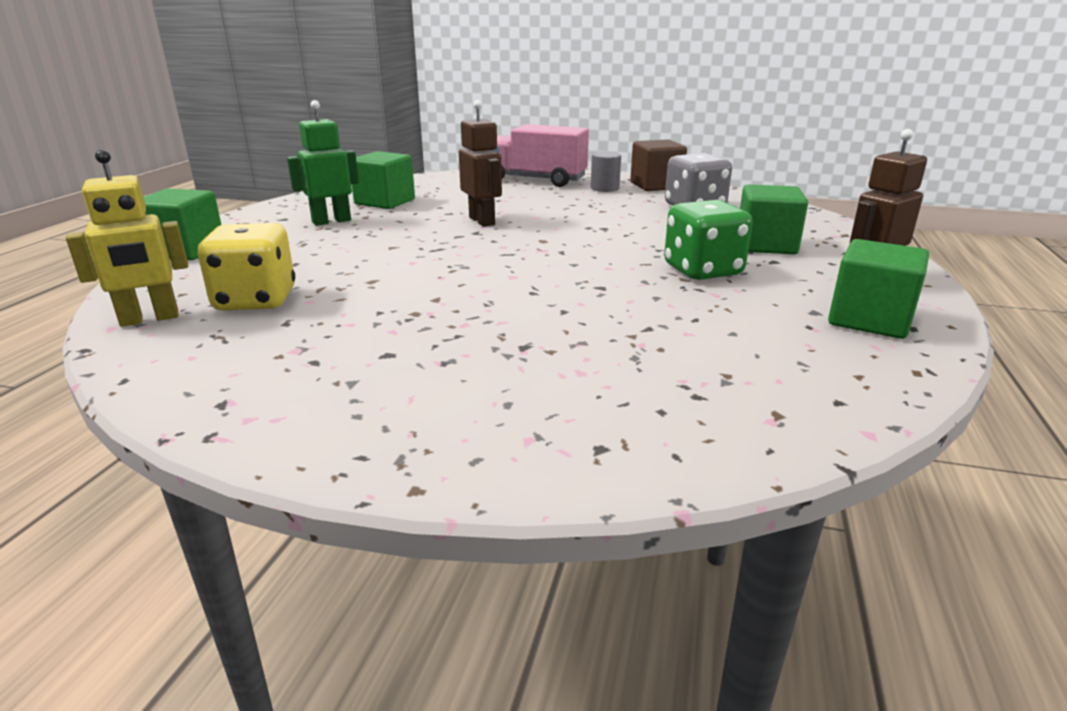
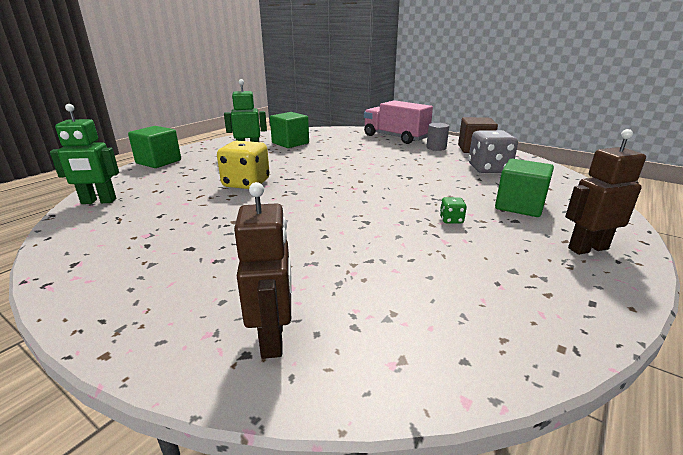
camera: 20 degrees right, 0 degrees up
yellow robot [66,150,188,327] -> green robot [50,104,119,204]
yellow dice [198,223,295,310] -> yellow dice moved to [217,141,270,189]
brown robot [459,100,502,227] -> brown robot moved to [234,182,292,359]
green dice [664,200,753,280] -> green dice [440,197,467,224], size x0.45
green cube [828,239,929,339] -> none

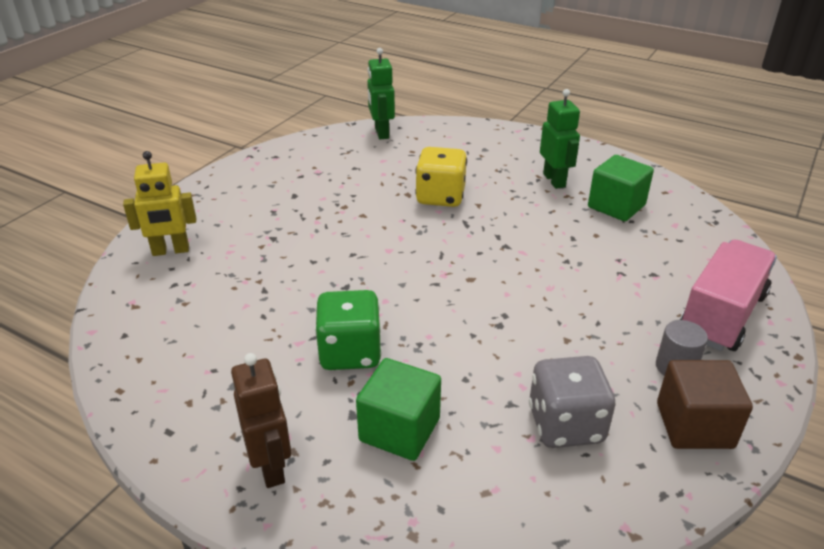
camera: 85 degrees right, 10 degrees up
green cube [128,126,181,168] -> none
brown robot [234,182,292,359] -> yellow robot [123,151,196,256]
green dice [440,197,467,224] -> green dice [315,290,382,370], size x2.24

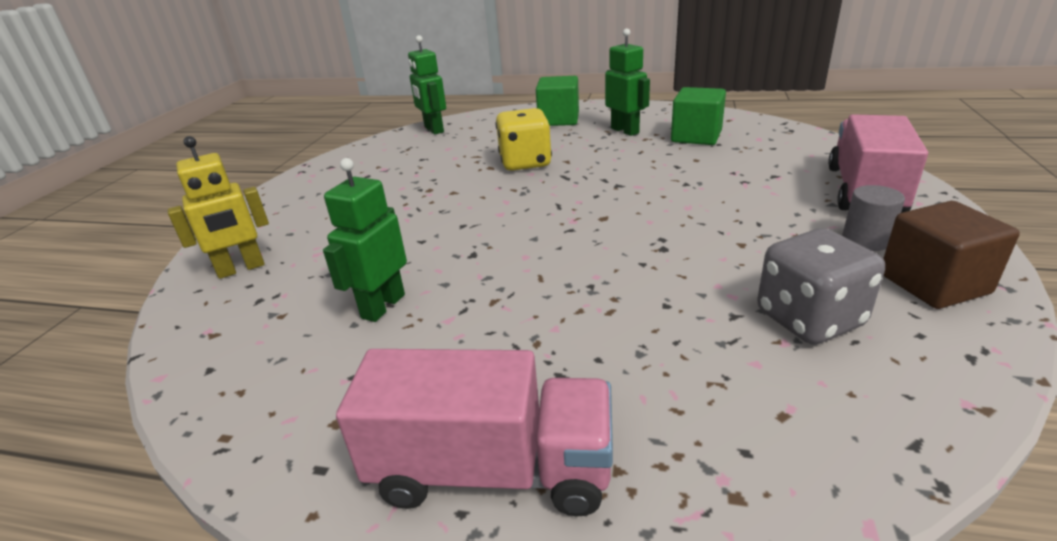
camera: 15 degrees left, 5 degrees down
brown robot [231,353,291,488] -> pink truck [336,349,613,516]
green dice [315,290,382,370] -> none
green cube [356,358,441,461] -> green cube moved to [536,76,579,126]
none -> green robot [323,158,407,322]

